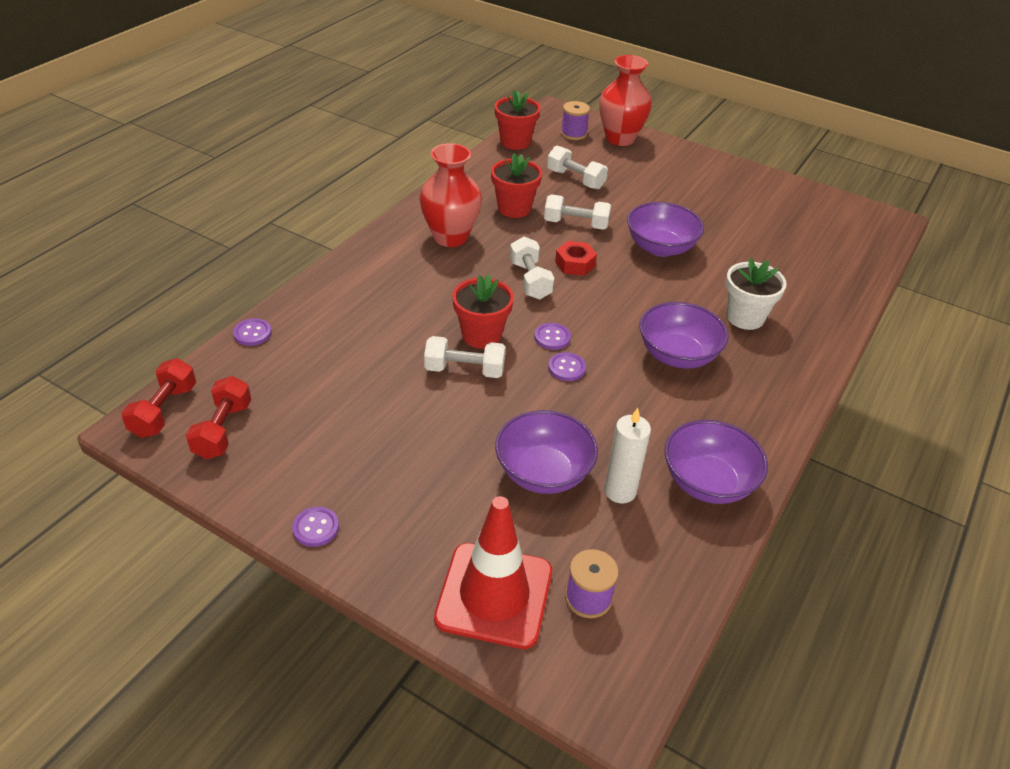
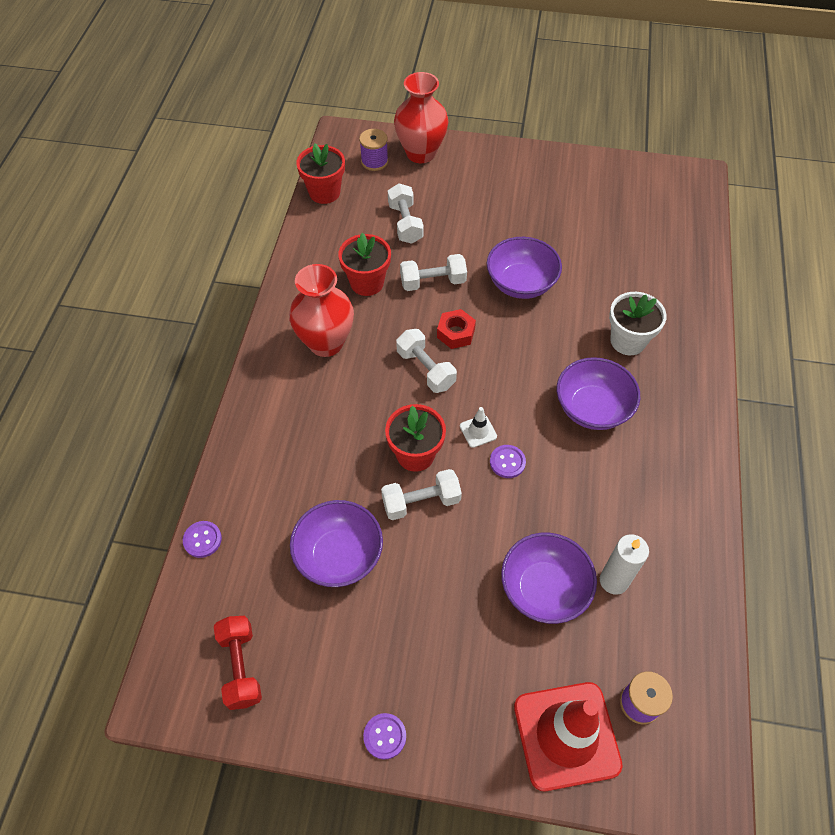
camera: 20 degrees left, 15 degrees up
red dumbbell [121,358,196,438] -> none
purple button [534,323,571,350] -> white traffic cone [460,407,497,448]
white dumbbell [547,146,608,190] -> white dumbbell turned 60 degrees clockwise [388,183,424,244]
purple bowl [664,420,768,504] -> purple bowl moved to [290,500,383,587]

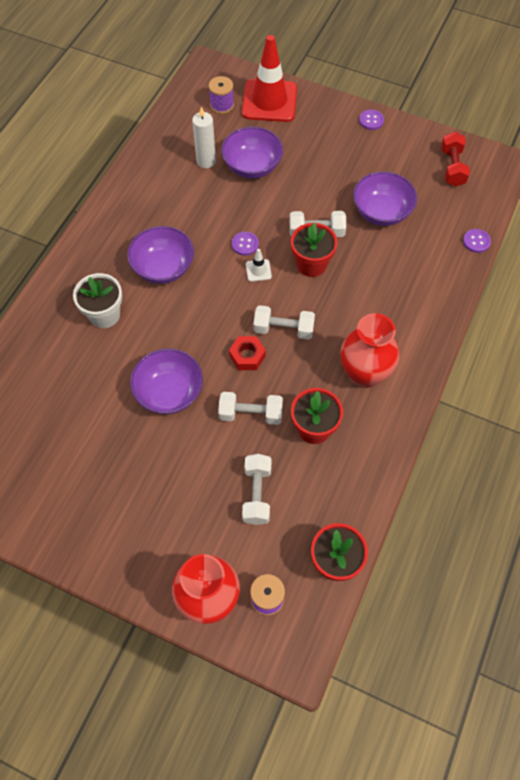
camera: 165 degrees left, 5 degrees up
white dumbbell [396,329,457,393] -> white dumbbell turned 60 degrees counterclockwise [253,305,315,340]

